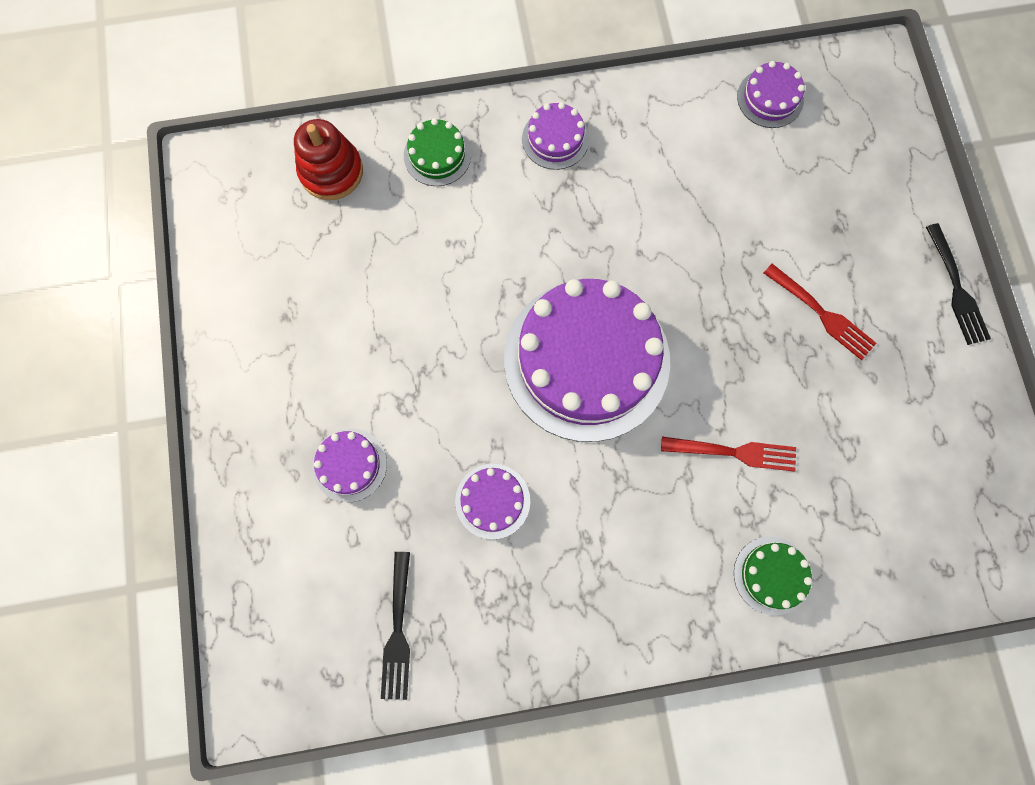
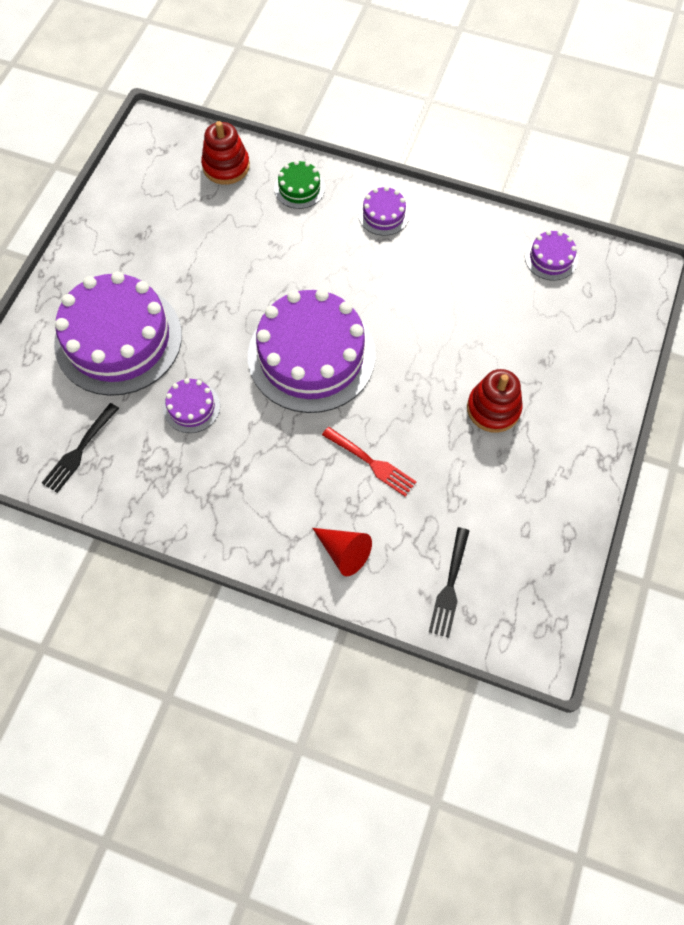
camera: 30 degrees right, 10 degrees down
purple cake [312,428,387,502] -> purple cake [54,272,182,396], size x2.30
green cake [734,537,812,615] -> red cone [312,528,372,576]
red fork [764,264,876,360] -> red stacking toy [467,369,523,433]
black fork [926,223,991,345] -> black fork moved to [429,527,469,638]

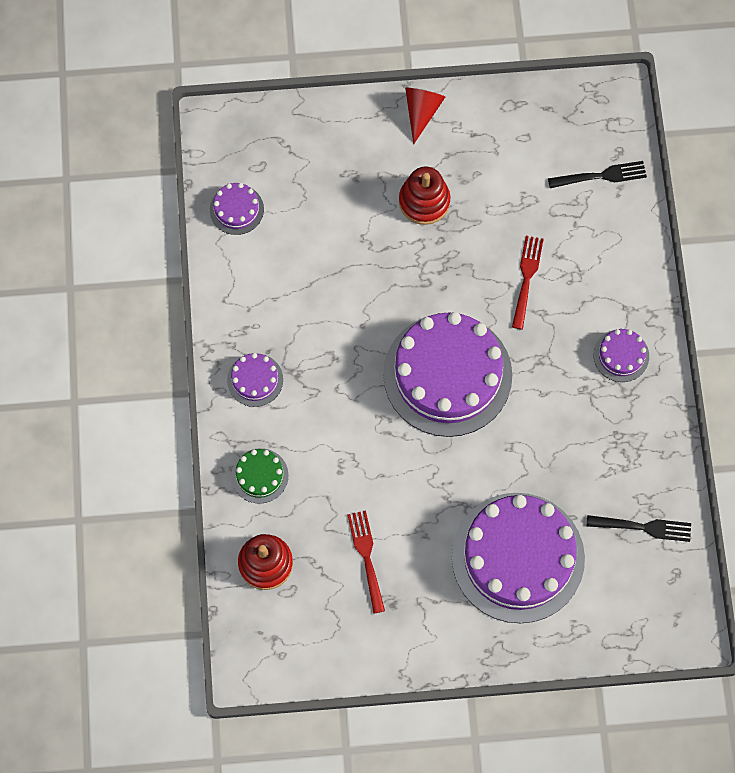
camera: 115 degrees left, 5 degrees up
purple cake [163,378,220,433] -> purple cake moved to [593,329,649,382]
red cone [312,528,372,576] -> red cone moved to [405,88,445,144]
none -> red fork [347,511,385,614]

